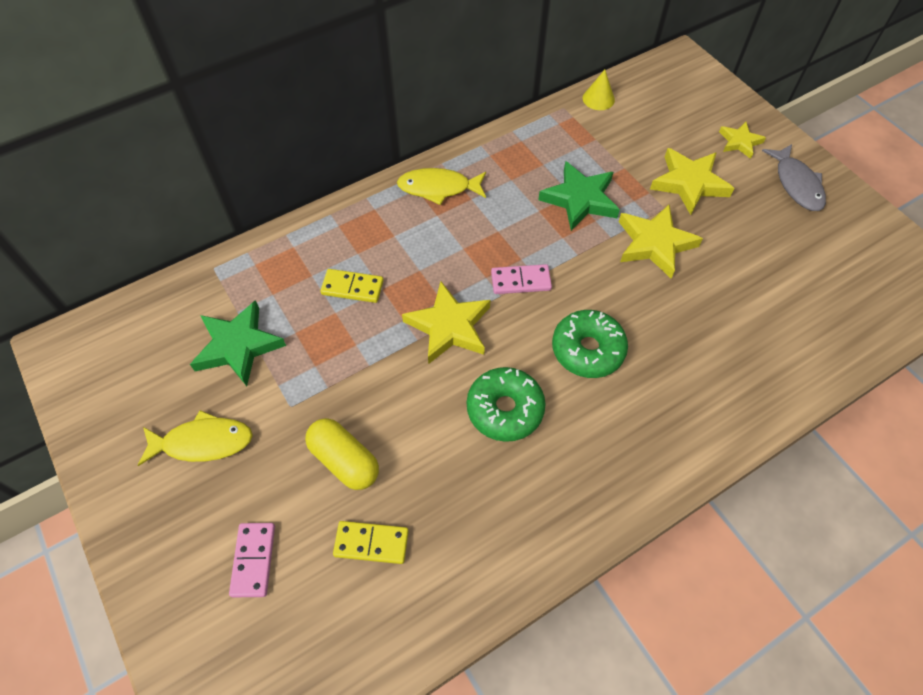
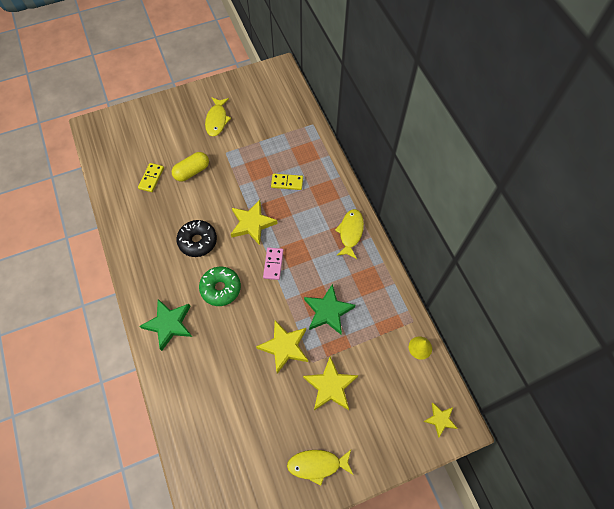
camera: 100 degrees right, 5 degrees up
green star [190,300,286,386] -> green star moved to [140,299,192,351]
pink domino [229,523,275,597] -> none
yellow domino [320,269,384,303] -> yellow domino turned 75 degrees clockwise [271,174,303,190]
green donut [467,367,546,442] -> black donut [177,220,217,257]
yellow star [719,122,766,159] -> yellow star moved to [423,403,457,438]
grey fish [762,144,826,211] -> yellow fish [287,450,353,485]

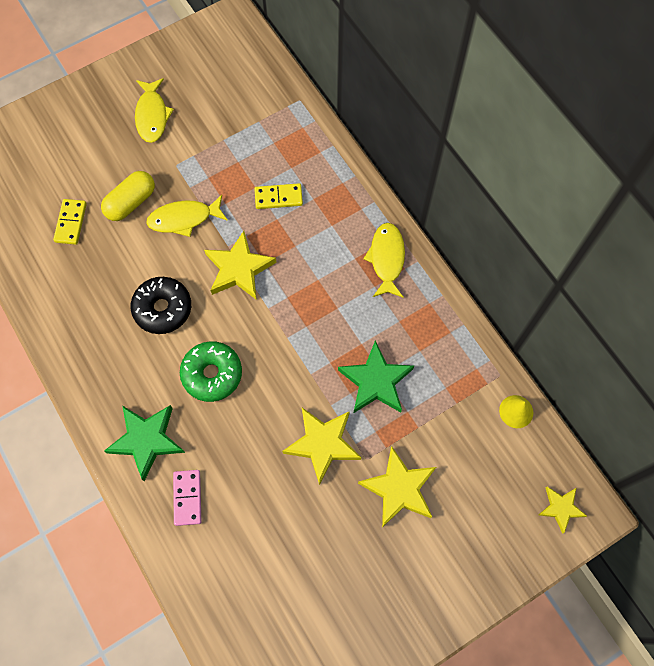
camera: 10 degrees left, 5 degrees up
pink domino [263,247,284,280] -> pink domino moved to [173,470,201,526]
yellow fish [287,450,353,485] -> yellow fish moved to [146,195,228,237]

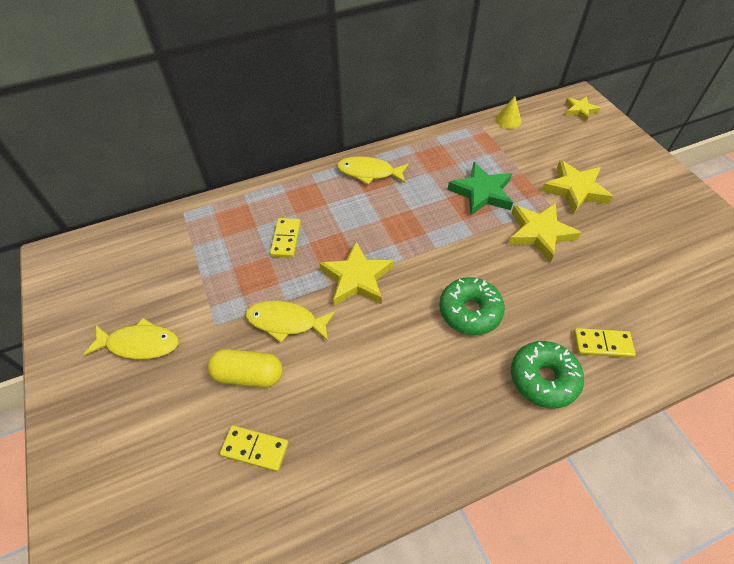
camera: 80 degrees left, 15 degrees down
yellow capsule [101,171,155,221] -> yellow capsule turned 45 degrees counterclockwise [207,349,283,388]
green star [104,405,185,481] -> green donut [511,341,584,408]
black donut [131,277,191,334] -> none
yellow fish [146,195,228,237] -> yellow fish turned 105 degrees clockwise [245,300,335,343]
pink domino [173,470,201,526] -> yellow domino [573,328,636,358]

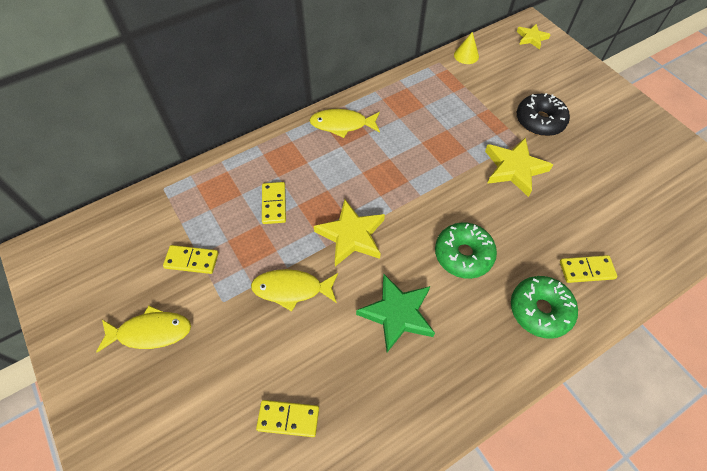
camera: 10 degrees left, 5 degrees up
yellow capsule [207,349,283,388] -> none
green star [448,162,513,215] -> green star moved to [356,274,435,352]
yellow star [541,160,613,215] -> black donut [517,93,570,136]
none -> yellow domino [163,245,219,274]

